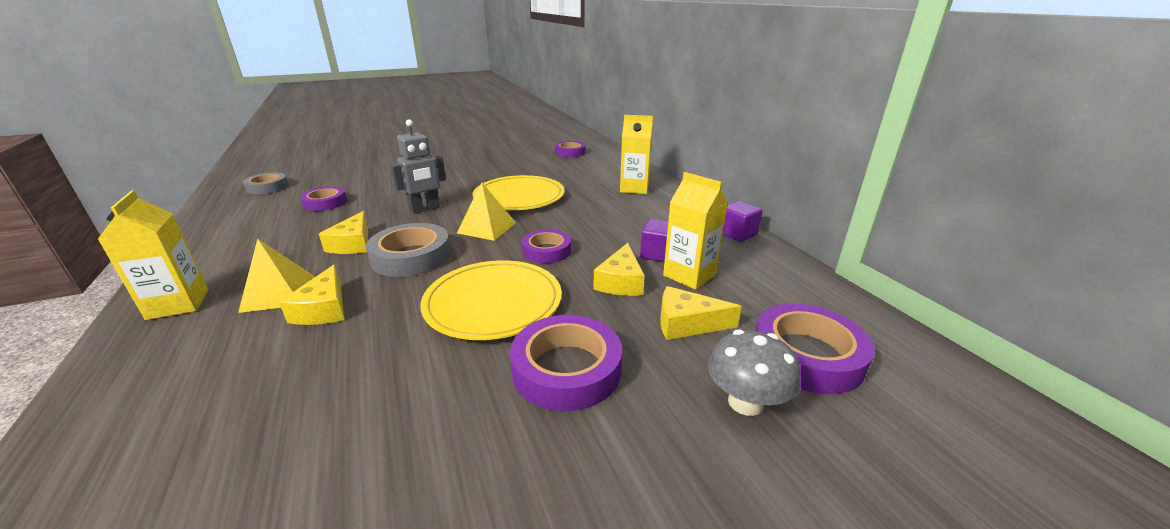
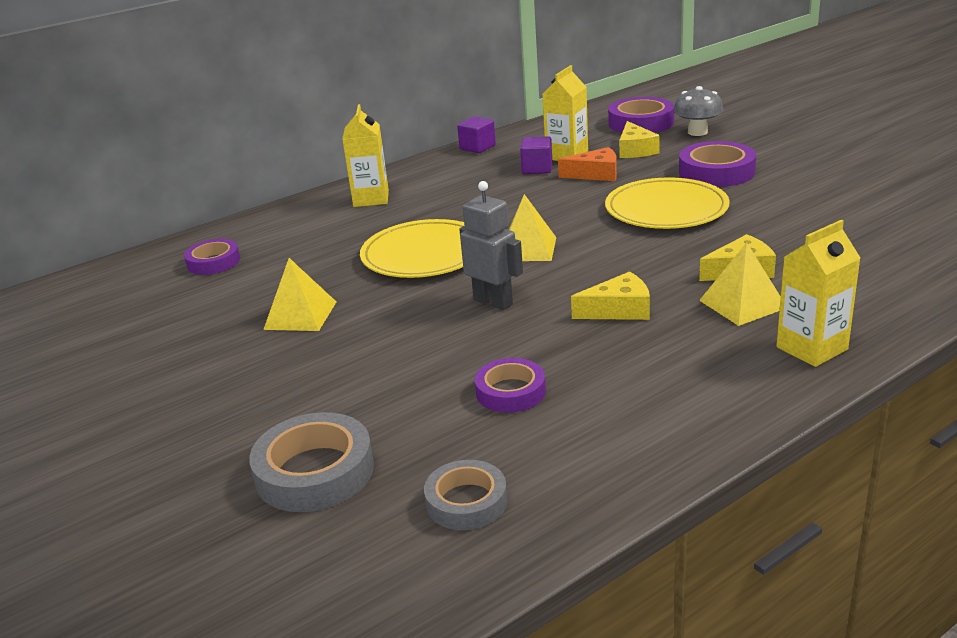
camera: 100 degrees left, 0 degrees up
grey tape [366,223,451,277] -> grey tape moved to [249,412,374,512]
purple tape [522,229,571,263] -> none
yellow cheese [594,243,645,296] -> orange cheese [558,147,617,181]
none -> yellow pyramid [263,258,336,331]

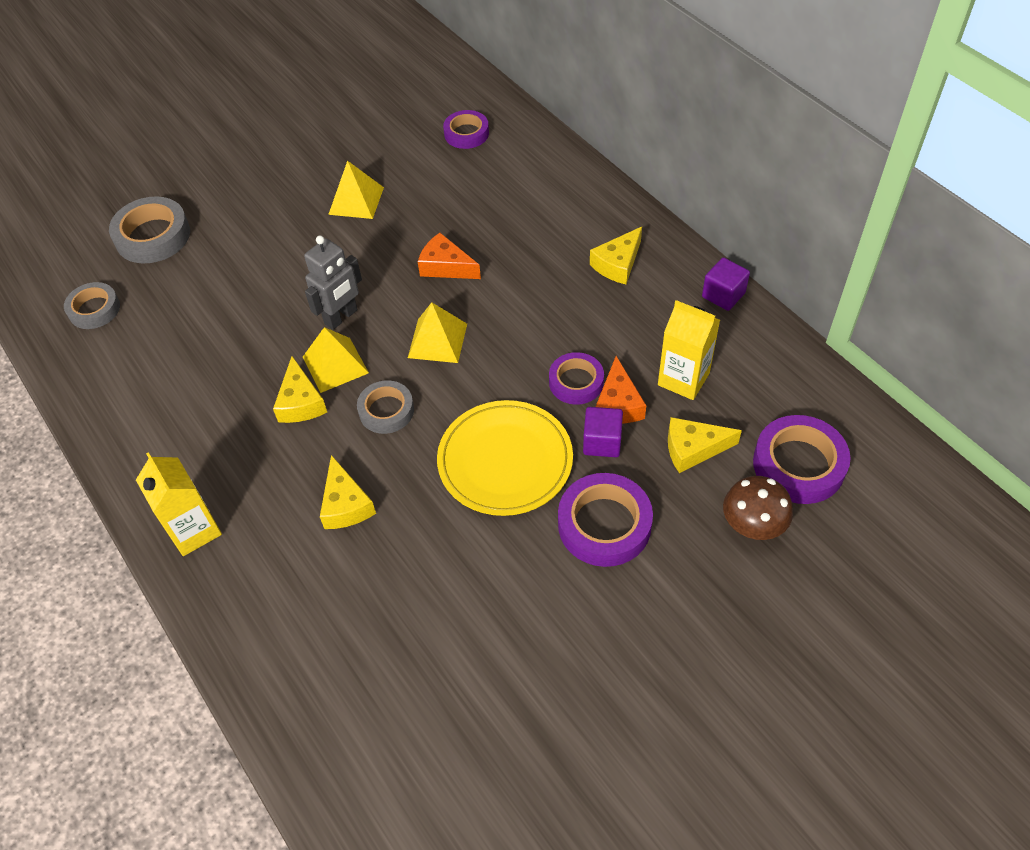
camera: 90 degrees right, 25 degrees up
yellow carton [342,104,389,207] -> none
yellow plate [360,219,464,278] -> orange cheese [418,233,481,279]
purple tape [475,358,546,413] -> purple tape moved to [549,352,604,405]
purple cube [520,136,552,174] -> purple cube moved to [583,407,623,457]
grey mushroom [674,86,724,136] -> brown mushroom [723,476,793,540]
yellow pyramid [699,243,781,326] -> yellow pyramid moved to [303,327,369,393]
none -> grey tape [357,380,414,434]
none -> yellow cheese [590,227,642,284]

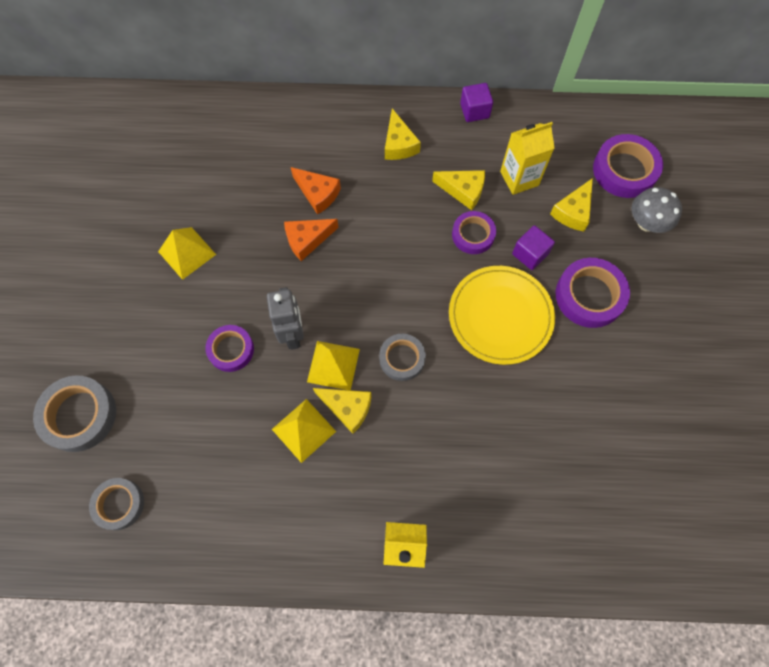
camera: 55 degrees left, 15 degrees up
yellow cheese [320,455,376,529] -> yellow cheese moved to [432,170,485,210]
yellow pyramid [408,302,467,363] -> yellow pyramid moved to [272,399,336,463]
purple tape [443,110,489,149] -> purple tape moved to [205,325,254,372]
orange cheese [595,356,646,423] -> orange cheese moved to [291,167,341,215]
brown mushroom [723,476,793,540] -> grey mushroom [632,187,682,233]

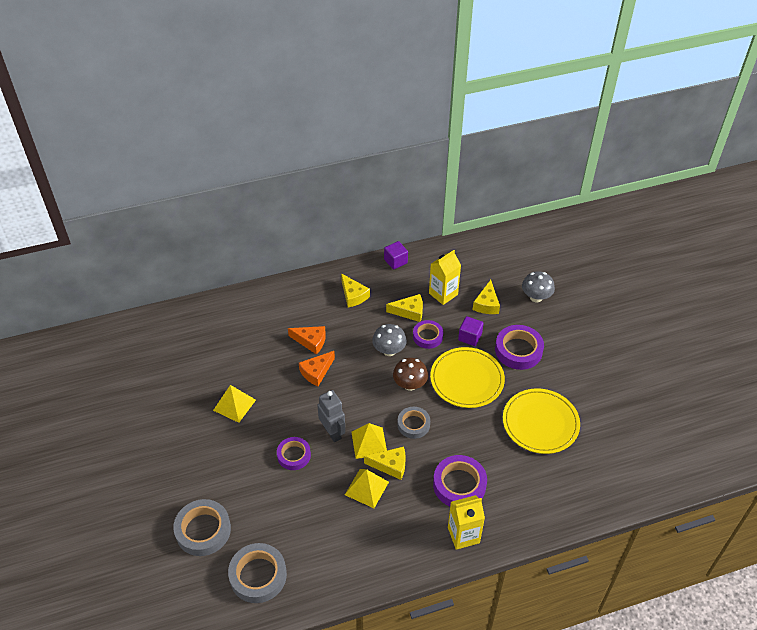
camera: 20 degrees left, 20 degrees down
grey tape [89,478,144,530] -> grey tape [228,543,287,603], size x1.54
purple tape [593,134,663,198] -> purple tape moved to [433,455,487,506]
none -> grey mushroom [372,324,407,356]
none -> brown mushroom [393,358,428,391]
none -> yellow plate [503,388,580,454]

